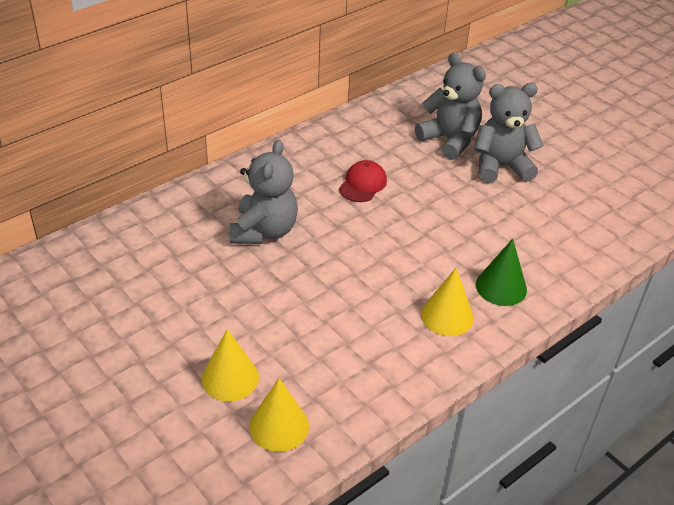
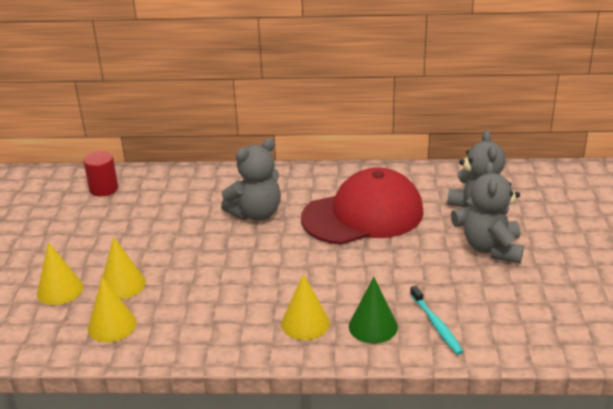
camera: 45 degrees right, 10 degrees down
red cap [339,160,387,202] -> red cap [301,167,424,245], size x2.42
grey teddy bear [474,83,543,184] -> grey teddy bear turned 120 degrees counterclockwise [464,162,524,263]
none -> yellow cone [37,242,83,305]
none -> red cylinder [83,151,118,196]
none -> turquoise toothbrush [410,286,463,355]

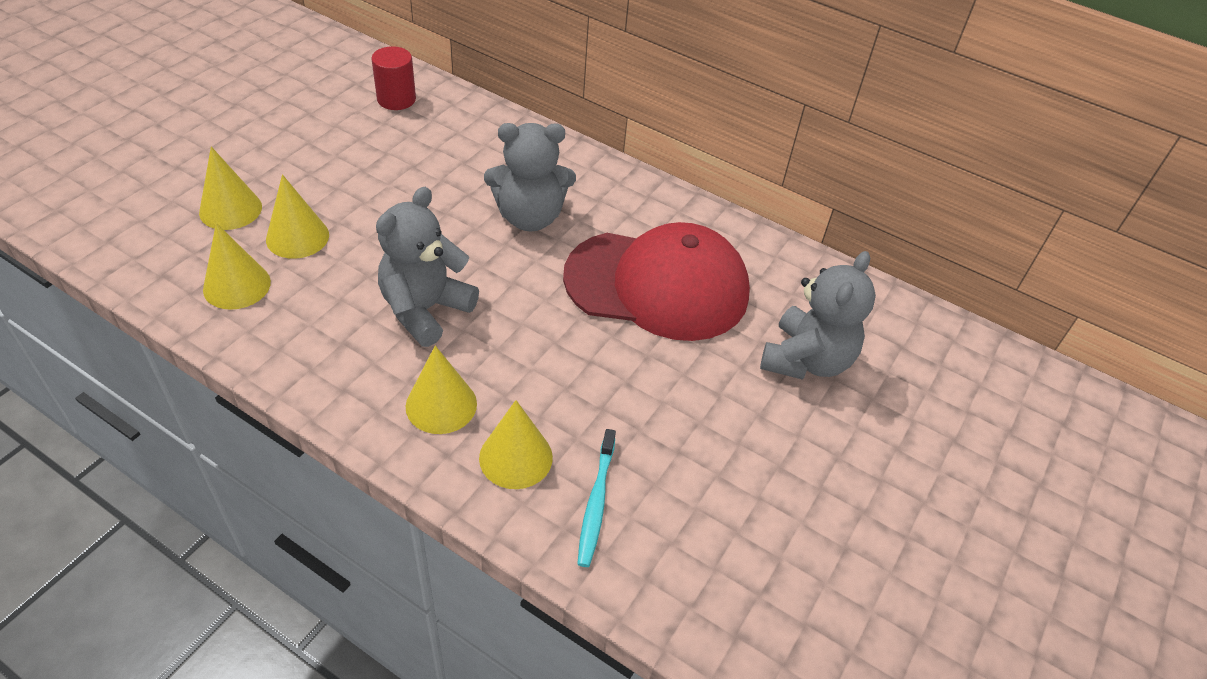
camera: 25 degrees right, 15 degrees up
green cone [349,277,398,344] -> yellow cone [479,400,553,489]
grey teddy bear [464,162,524,263] -> grey teddy bear moved to [376,187,479,347]

